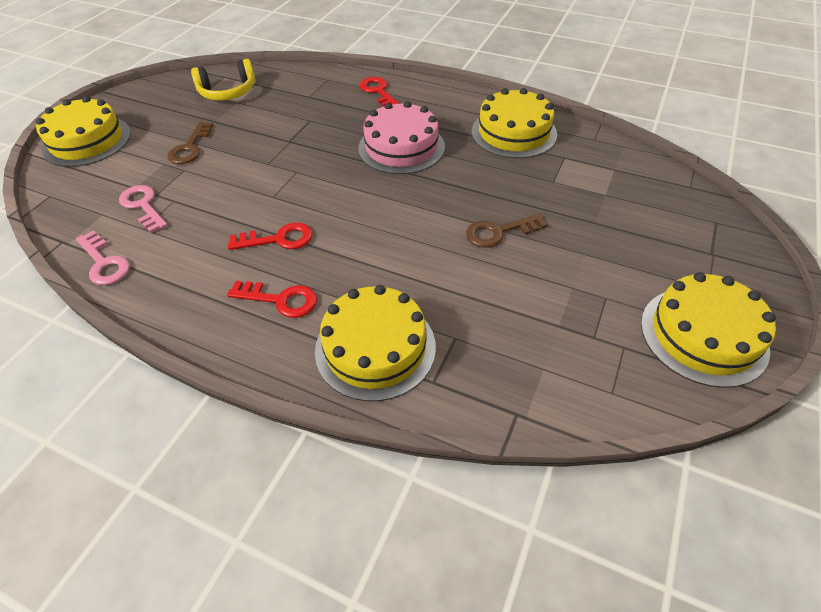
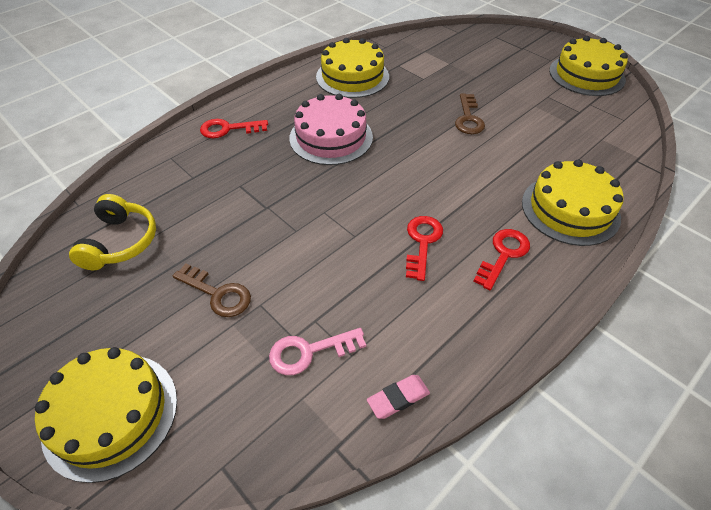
camera: 70 degrees left, 0 degrees up
pink key [76,231,130,285] -> pink eraser [367,375,430,419]

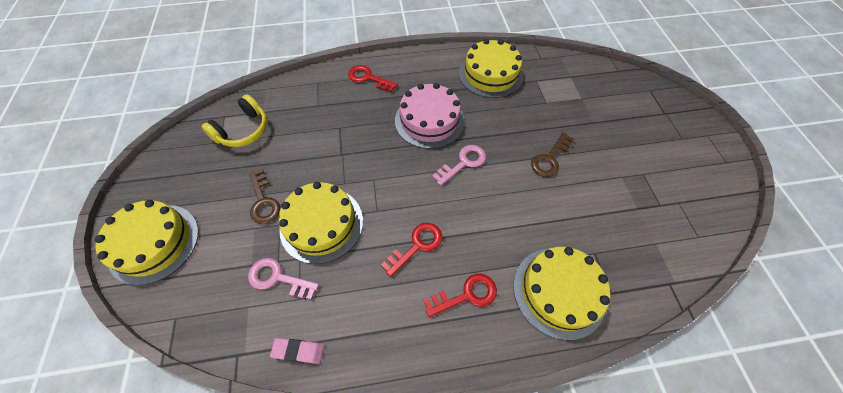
camera: 35 degrees right, 10 degrees up
yellow cake [549,36,628,96] -> yellow cake moved to [279,182,363,264]
none -> pink key [432,145,486,186]

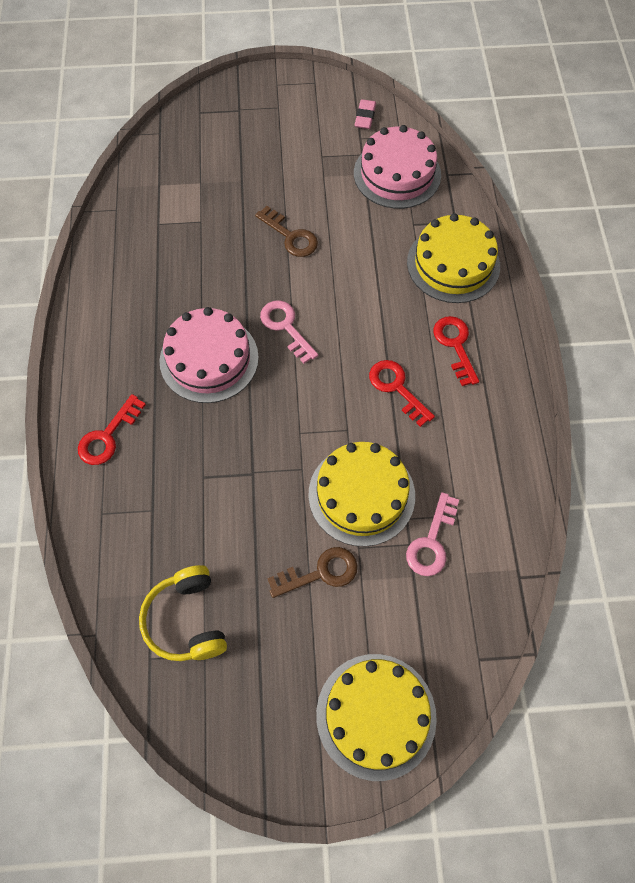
camera: 85 degrees left, 5 degrees up
yellow headphones [201,94,268,147] -> yellow headphones turned 150 degrees counterclockwise [139,565,227,661]
pink eraser [270,338,324,364] -> pink eraser moved to [355,99,376,129]
yellow cake [459,39,523,98] -> none
none -> pink cake [354,125,441,209]

